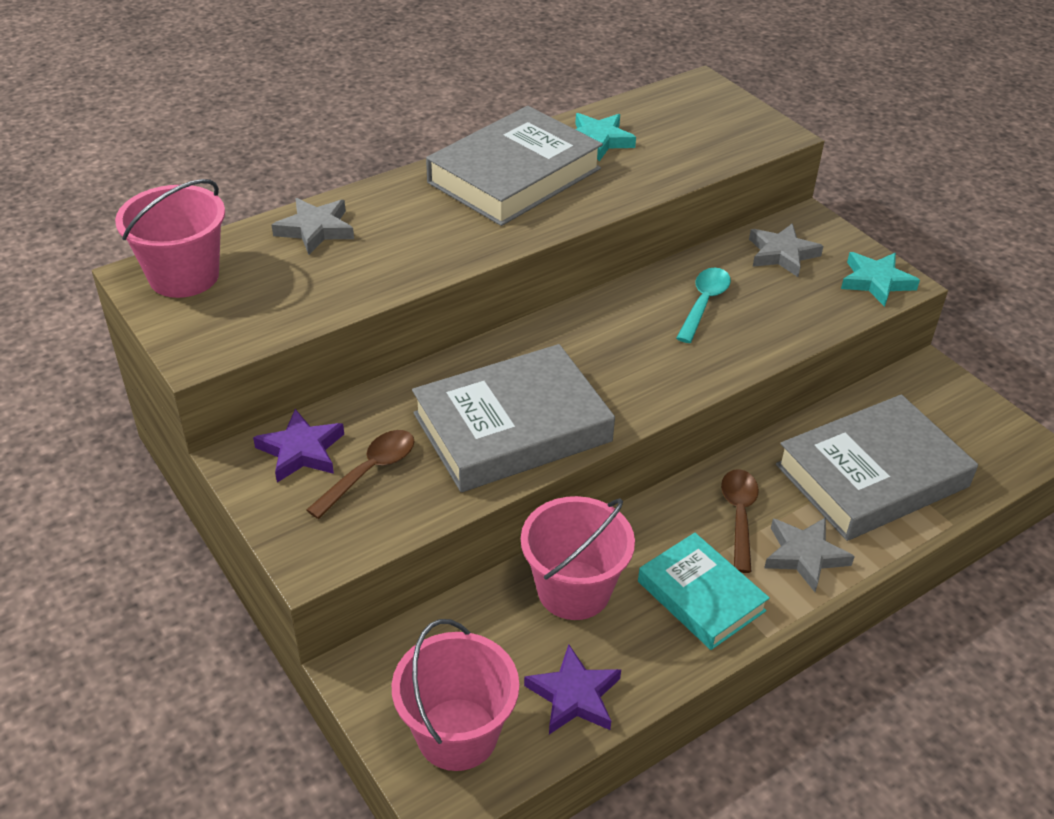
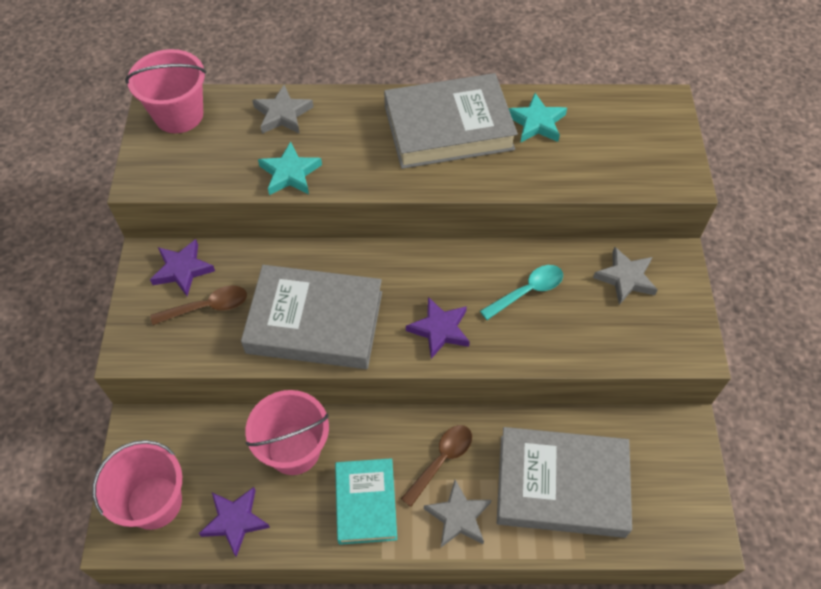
camera: 35 degrees right, 15 degrees up
turquoise star [841,252,920,307] -> turquoise star moved to [258,141,322,195]
none -> purple star [406,297,470,359]

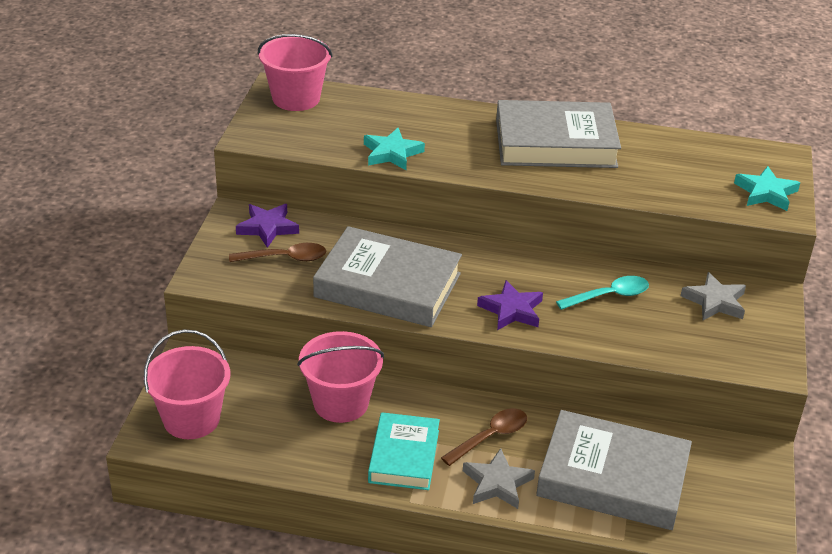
camera: 10 degrees right, 20 degrees down
purple star [199,487,270,557] -> none
grey star [252,85,313,134] -> none
turquoise star [508,93,567,143] -> turquoise star moved to [734,166,800,211]

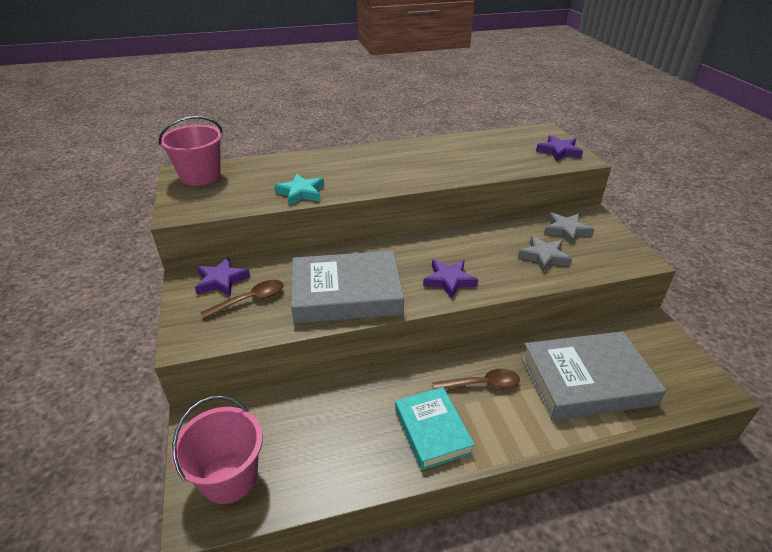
camera: 25 degrees left, 0 degrees up
pink bucket [297,331,384,423] -> none
brown spoon [441,409,527,466] -> brown spoon turned 60 degrees clockwise [432,369,520,389]
grey star [463,448,535,509] -> grey star moved to [518,236,572,272]
grey book [496,100,621,168] -> none
turquoise spoon [556,276,649,310] -> none
turquoise star [734,166,800,211] -> purple star [536,135,583,161]

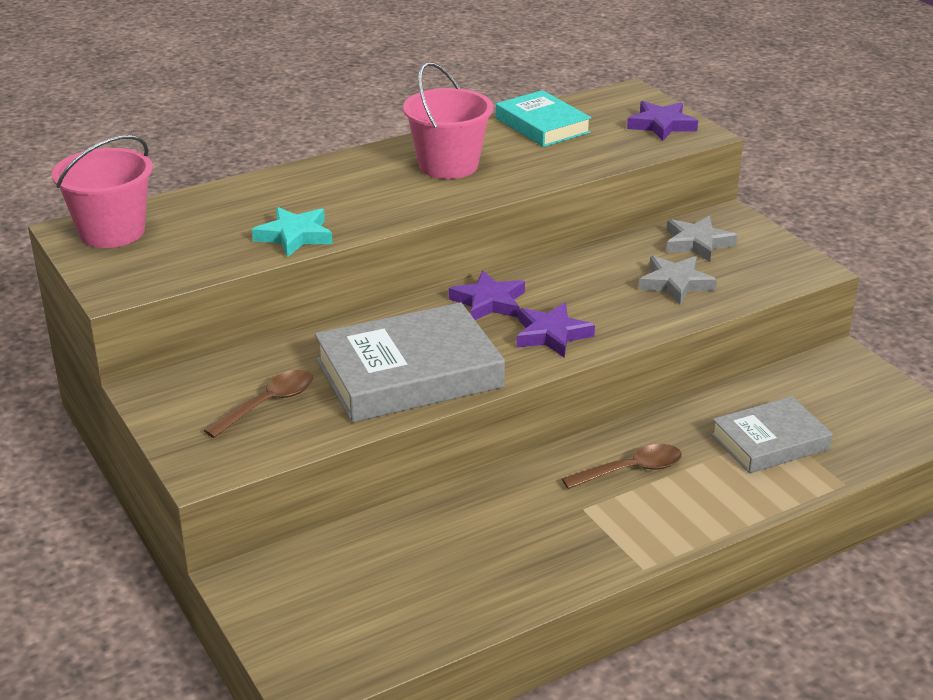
camera: 15 degrees left, 5 degrees down
pink bucket [171,396,263,504] -> pink bucket moved to [403,62,493,179]
purple star [195,257,250,296] -> purple star moved to [449,270,525,320]
turquoise book [395,387,475,470] -> turquoise book moved to [496,90,591,147]
grey book [521,331,666,420] -> grey book [711,396,833,474], size x0.62

